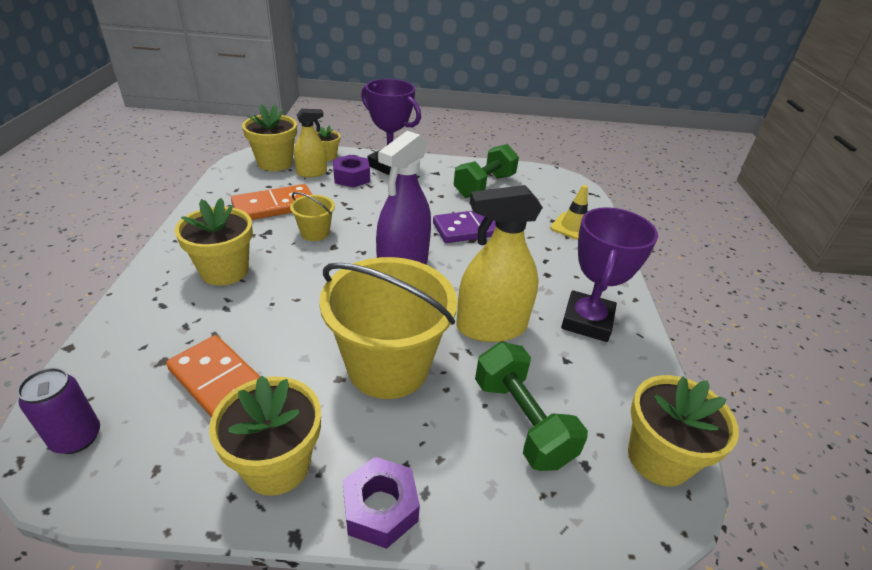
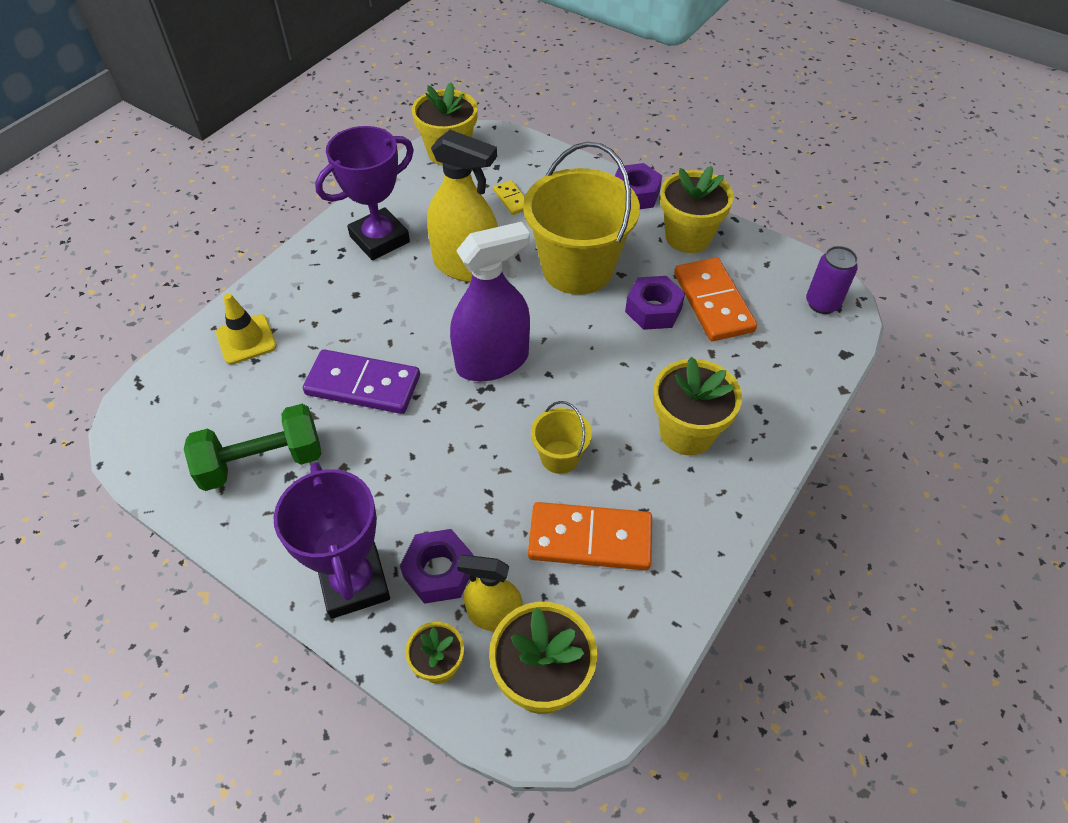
camera: 145 degrees left, 15 degrees up
green dumbbell [475,342,588,471] -> yellow domino [493,180,525,215]
none -> purple nut [625,276,685,330]

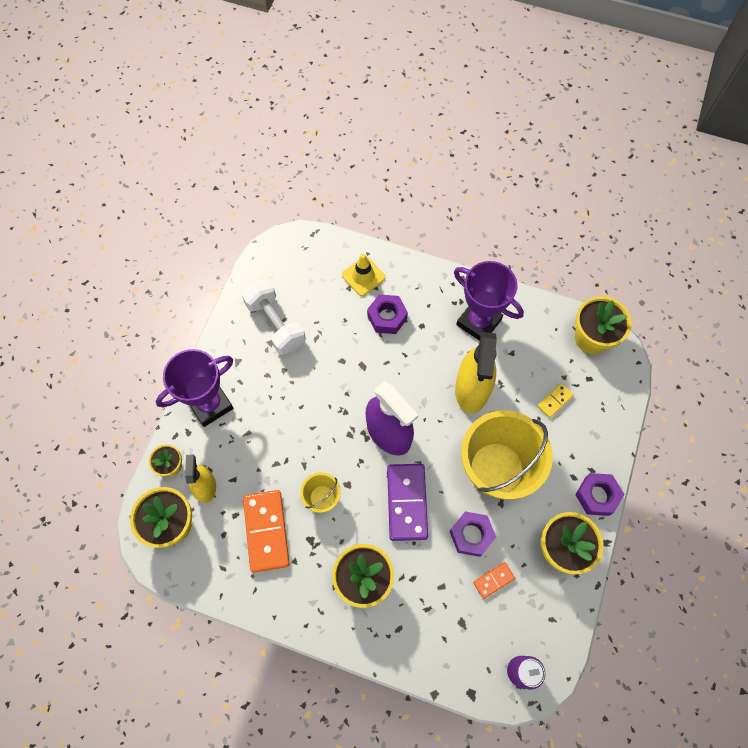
camera: 75 degrees right, 15 degrees up
green dumbbell [184,404,321,491] -> white dumbbell [242,280,306,355]
purple domino [303,349,420,414] -> purple domino moved to [387,464,428,541]
purple nut [400,529,473,604] -> purple nut moved to [367,294,408,334]
orange domino [674,257,757,341] -> orange domino [473,562,515,599], size x0.49

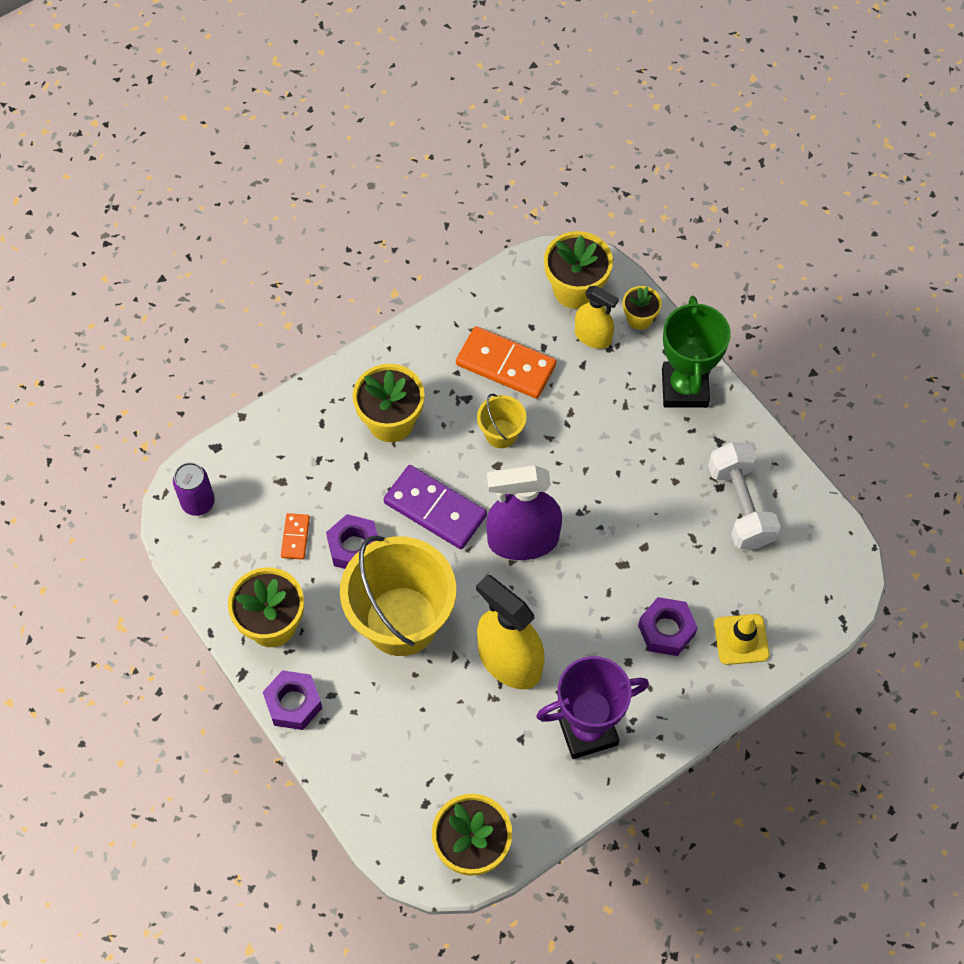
camera: 125 degrees right, 5 degrees down
purple trophy [156,349,234,427] -> green trophy [662,296,731,408]
white dumbbell [242,280,306,355] -> white dumbbell turned 75 degrees clockwise [708,443,780,549]
yellow domino [537,383,574,418] -> none

